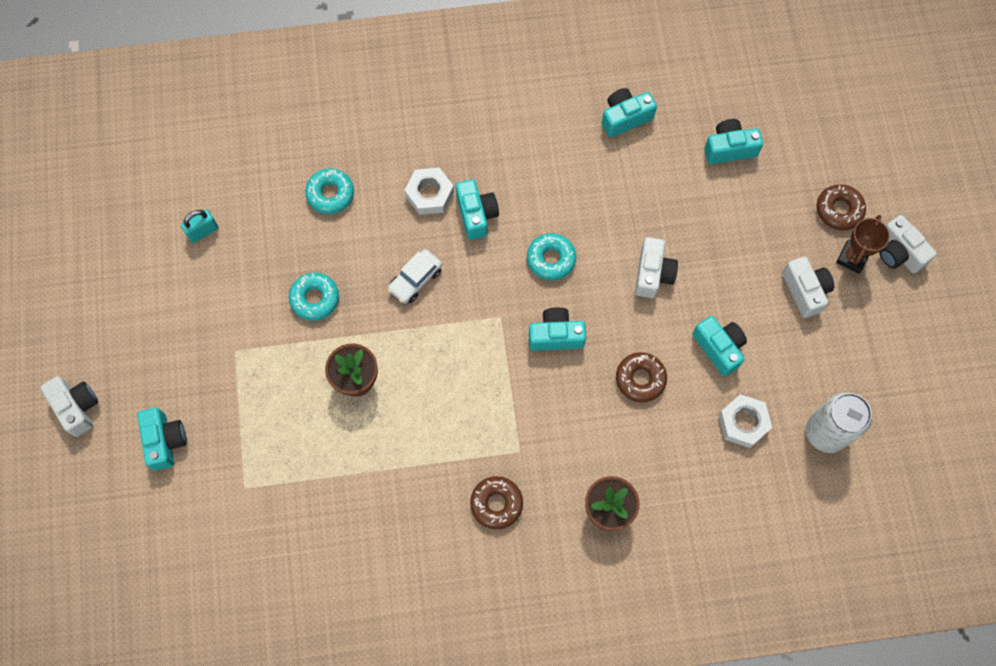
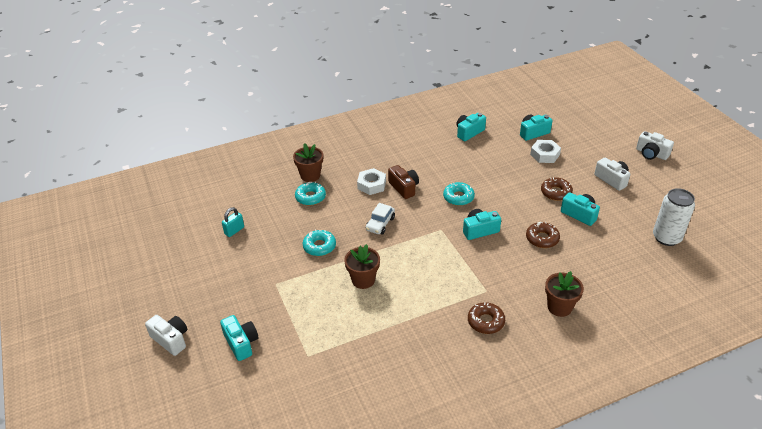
camera: 15 degrees left, 30 degrees down
turquoise camera [456,179,499,240] -> brown camera [388,165,419,199]
white camera [635,237,678,298] -> none
white nut [719,394,772,448] -> white nut moved to [530,140,561,163]
brown donut [816,184,866,230] -> brown donut moved to [541,177,573,201]
brown trophy [836,215,890,274] -> none
none -> brown flower pot [293,143,323,182]

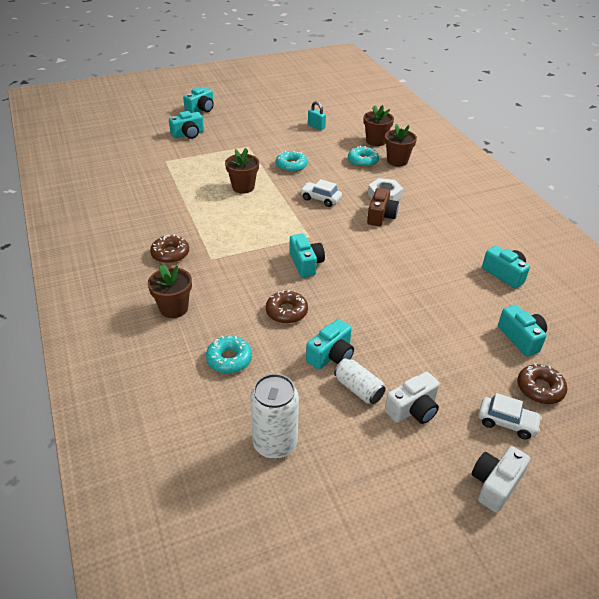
camera: 90 degrees right, 0 degrees up
white camera [145,315,187,356] -> turquoise camera [183,87,214,113]
brown camera [388,165,419,199] -> brown camera turned 45 degrees counterclockwise [367,188,399,226]
turquoise donut [443,182,475,206] -> turquoise donut moved to [206,336,252,373]
white nut [530,140,561,163] -> none
brown donut [541,177,573,201] -> brown donut moved to [517,363,567,404]
none -> white can [334,358,386,404]
none -> brown flower pot [364,105,394,146]
none -> white car [478,393,542,439]

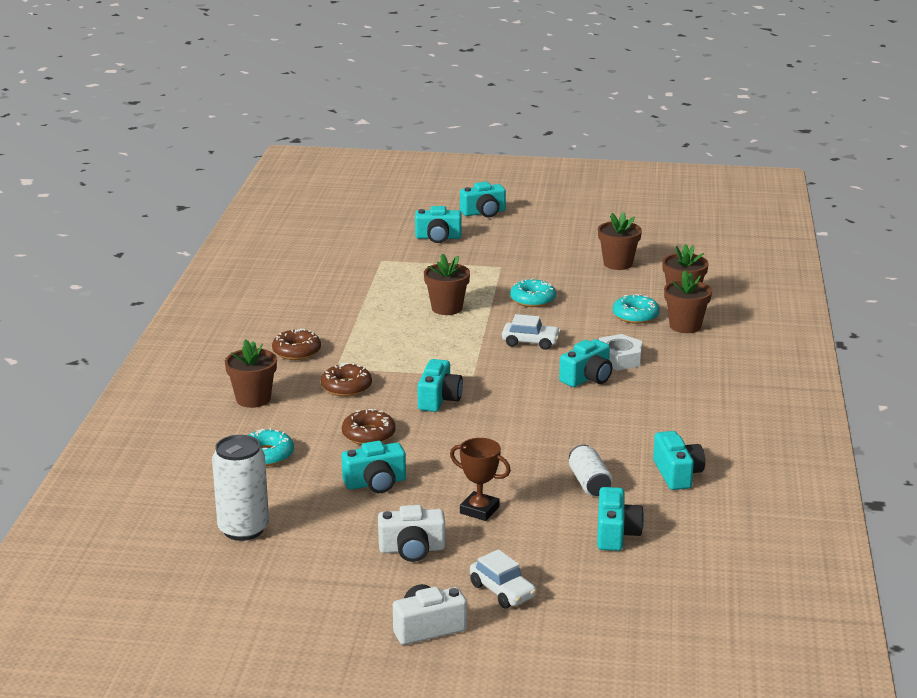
camera: 30 degrees right, 15 degrees down
white car [300,179,342,207] -> white car turned 135 degrees clockwise [502,314,561,350]
turquoise padlock [308,101,326,130] -> brown flower pot [598,212,642,270]
white can [334,358,386,404] -> white can moved to [569,444,613,496]
brown camera [367,188,399,226] -> turquoise camera [559,339,612,387]
brown donut [517,363,567,404] -> brown donut moved to [321,363,372,396]
none -> brown trophy [450,438,511,521]

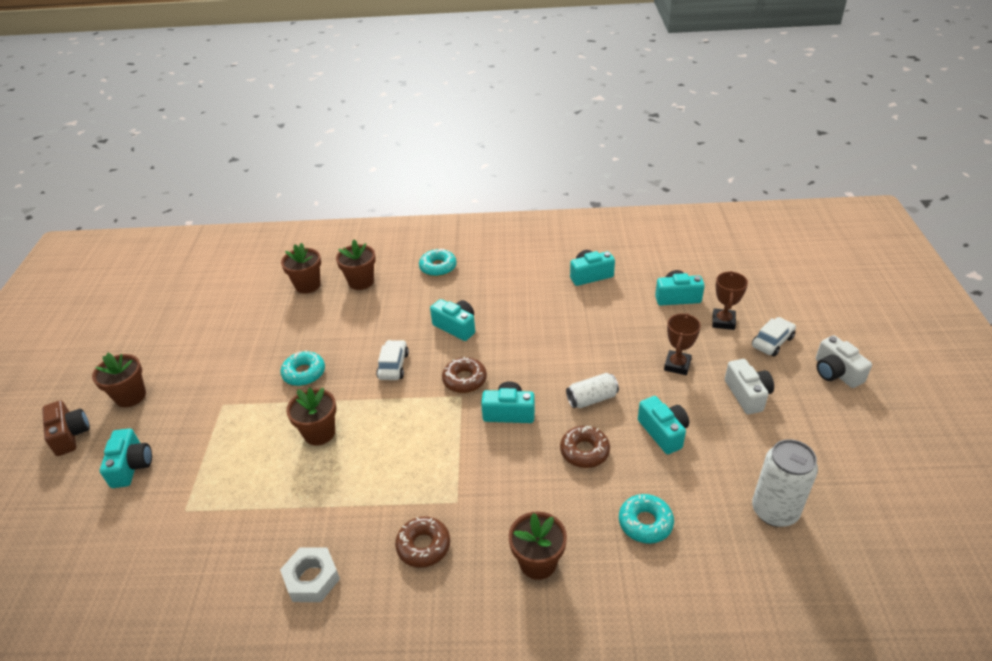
camera: 95 degrees left, 15 degrees up
brown donut [321,363,372,396] -> brown donut moved to [442,357,487,393]
turquoise camera [460,182,506,217] -> brown camera [42,400,90,456]
white can [569,444,613,496] -> white can moved to [566,373,619,408]
brown flower pot [598,212,642,270] -> brown flower pot moved to [92,352,146,407]
white nut [599,334,642,371] -> white nut moved to [280,547,340,602]
turquoise donut [613,294,660,324] -> turquoise donut moved to [419,249,457,277]
none -> brown trophy [712,271,748,330]

